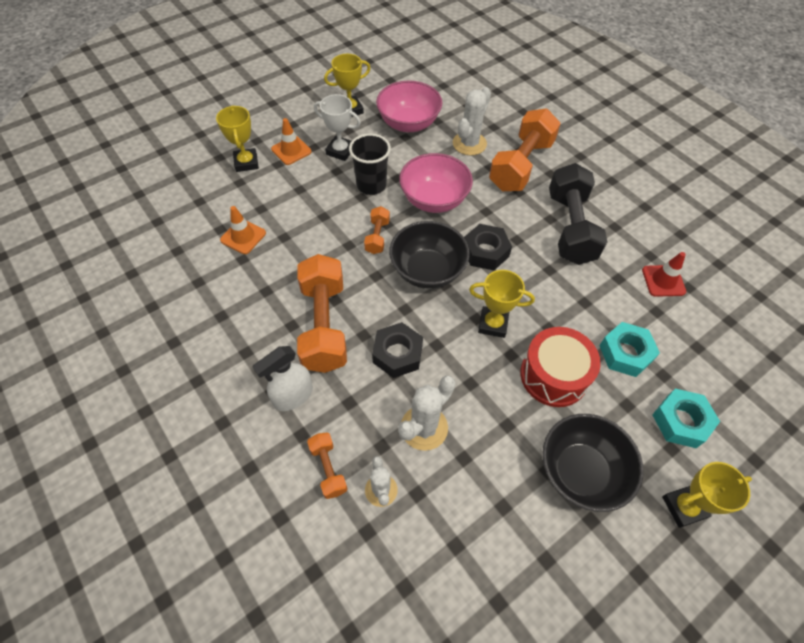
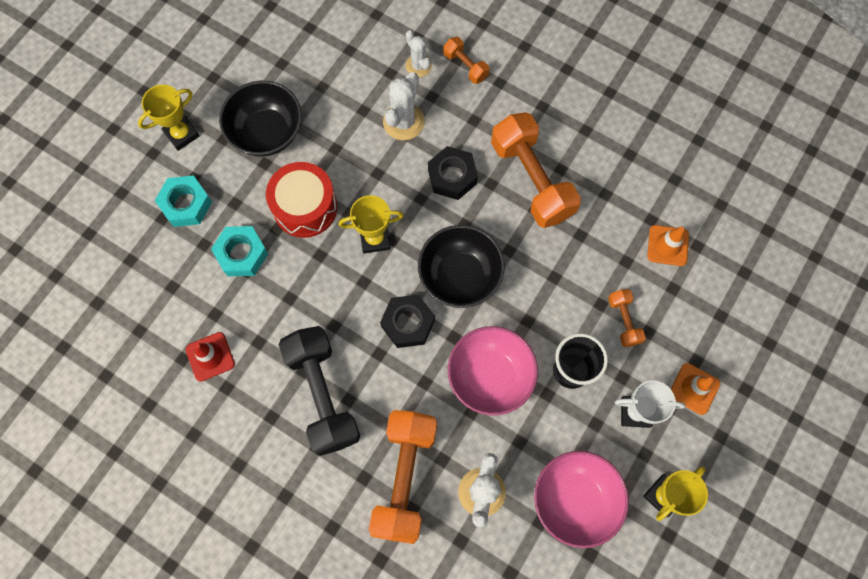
camera: 160 degrees right, 15 degrees up
yellow trophy [216,106,259,172] -> none
white spray bottle [252,346,313,411] -> none
orange dumbbell [364,206,390,254] -> orange dumbbell moved to [608,289,646,347]

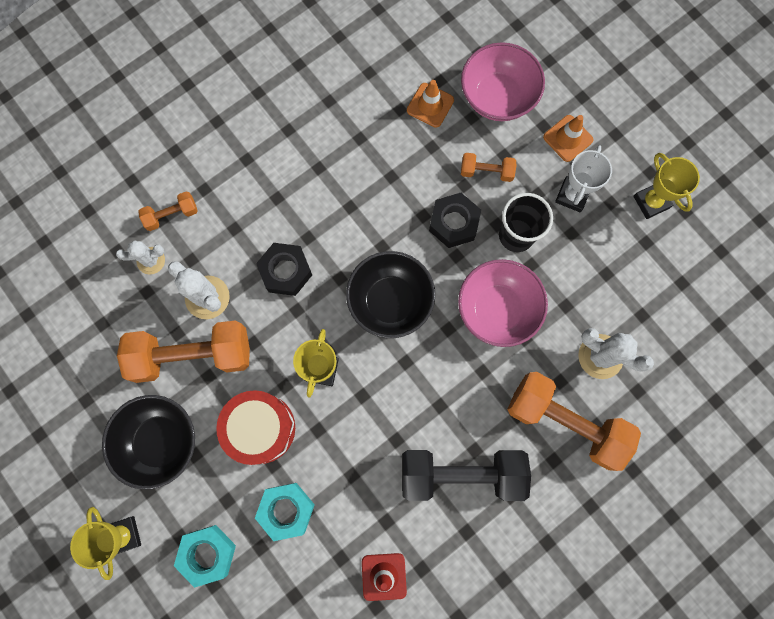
camera: 70 degrees left, 5 degrees up
black nut [380,295,435,348] -> black nut moved to [429,193,481,248]
orange dumbbell [491,112,581,228] -> orange dumbbell moved to [117,321,250,383]
pink bowl [534,451,629,548] -> pink bowl moved to [461,42,545,121]

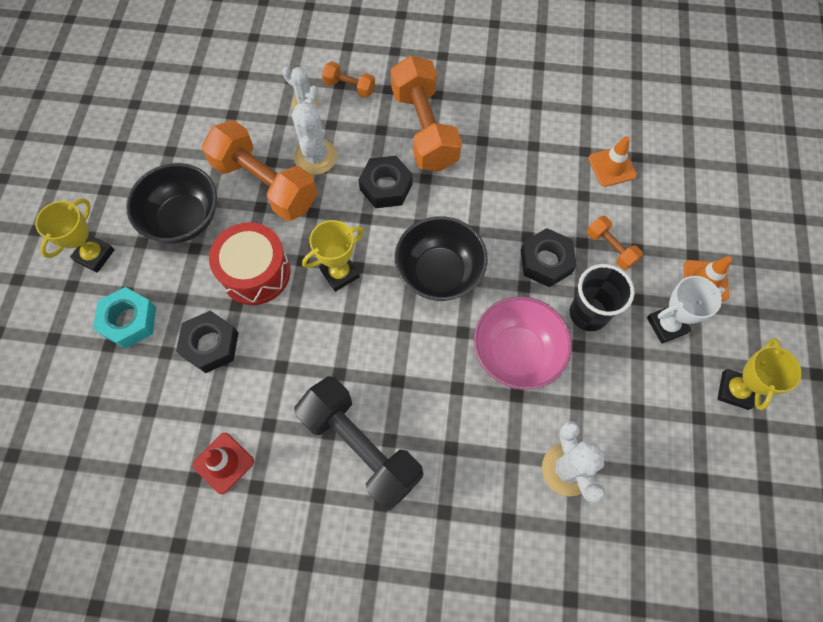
camera: 45 degrees right, 10 degrees down
turquoise nut [255,483,315,541] -> black nut [176,311,238,373]
pink bowl [461,42,545,121] -> none
orange dumbbell [507,372,641,471] -> orange dumbbell moved to [391,56,462,171]

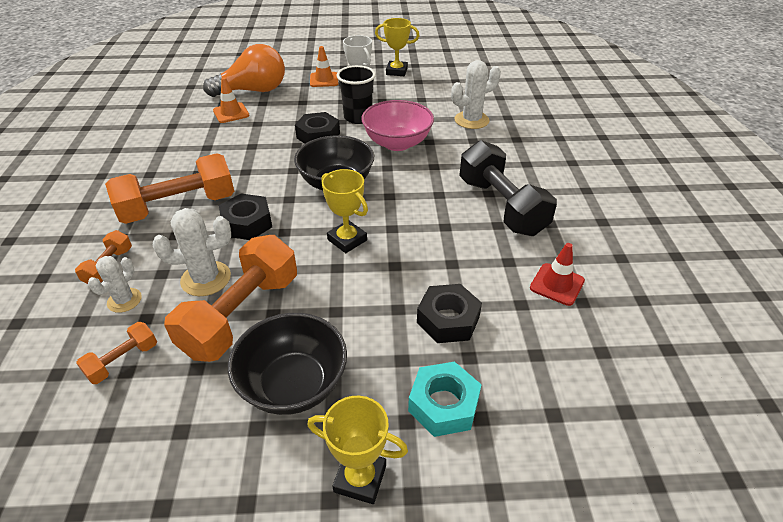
camera: 100 degrees left, 25 degrees down
red drum [209,222,290,305] -> none
black dumbbell [294,376,423,511] -> black dumbbell turned 60 degrees counterclockwise [459,140,557,236]
orange dumbbell [587,216,643,270] -> orange dumbbell moved to [76,322,157,384]
none -> orange light bulb [203,44,285,97]

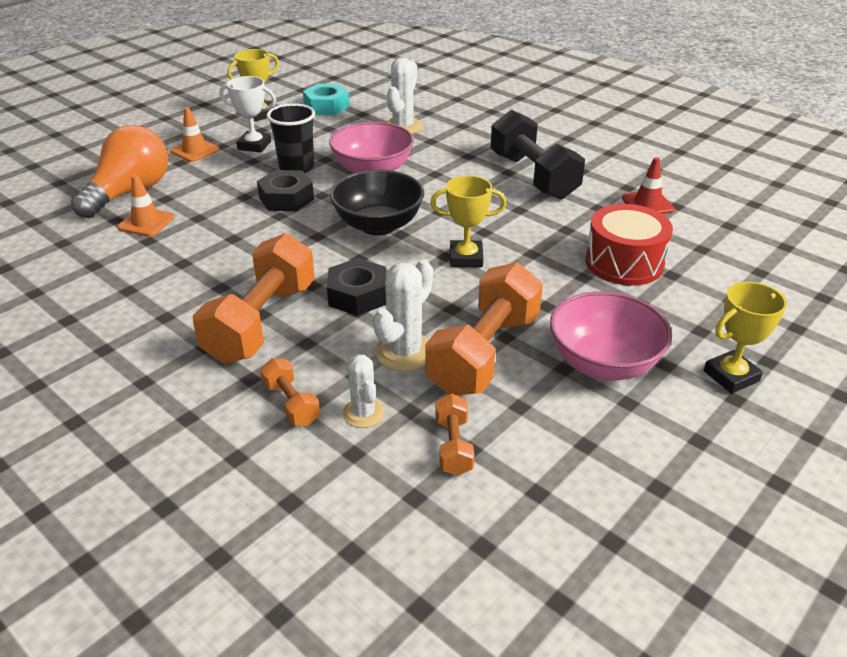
camera: 45 degrees left, 5 degrees down
orange dumbbell [164,235,297,362] -> orange dumbbell turned 45 degrees clockwise [426,262,543,395]
black bowl [228,313,347,415] -> pink bowl [550,291,672,380]
turquoise nut [408,361,482,437] -> turquoise nut moved to [303,84,349,115]
black nut [417,284,482,343] -> red drum [585,204,673,286]
black dumbbell [459,140,557,236] -> black dumbbell turned 45 degrees clockwise [490,110,585,199]

